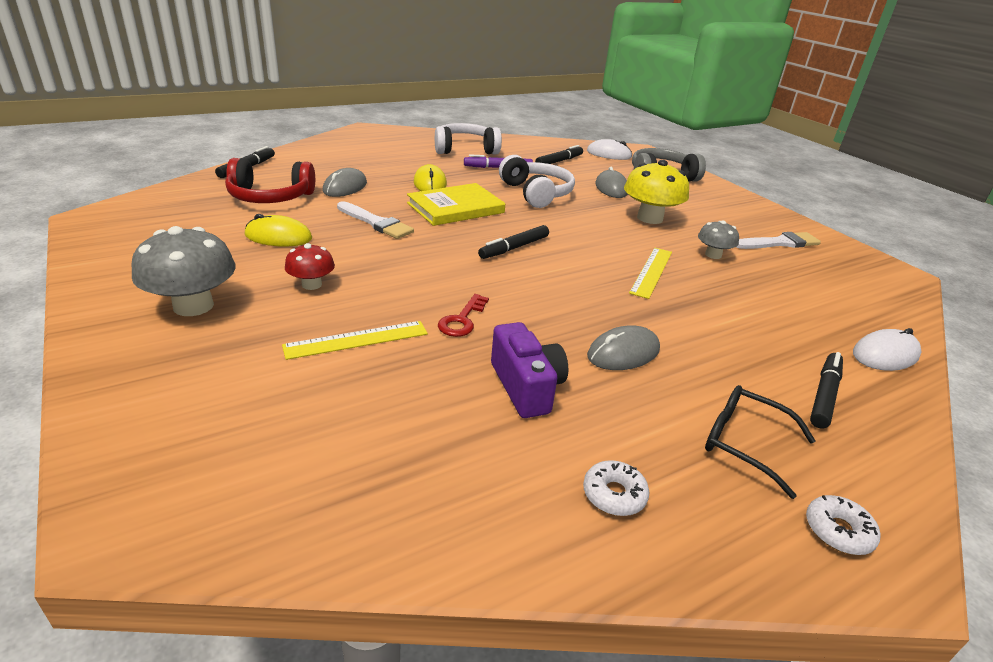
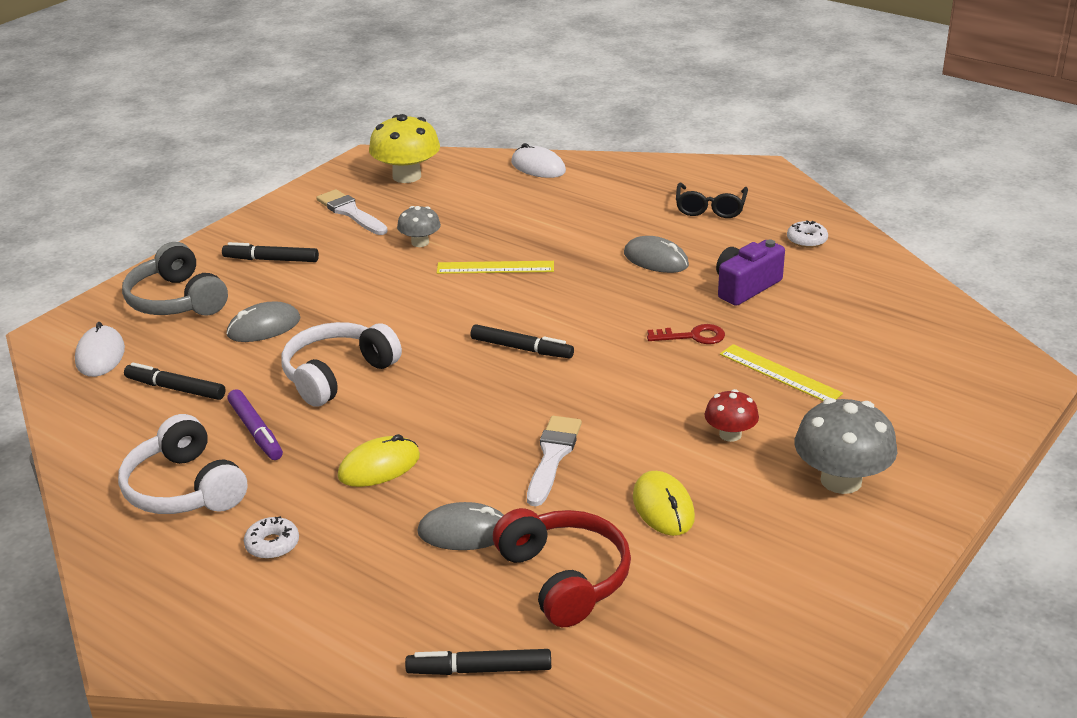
camera: 110 degrees left, 0 degrees up
yellow book [407,183,505,226] -> none
yellow mushroom [624,160,689,224] -> yellow mushroom moved to [369,114,440,183]
white donut [806,495,880,555] -> white donut moved to [244,516,299,559]
black marker [810,352,843,429] -> black marker moved to [222,242,319,262]

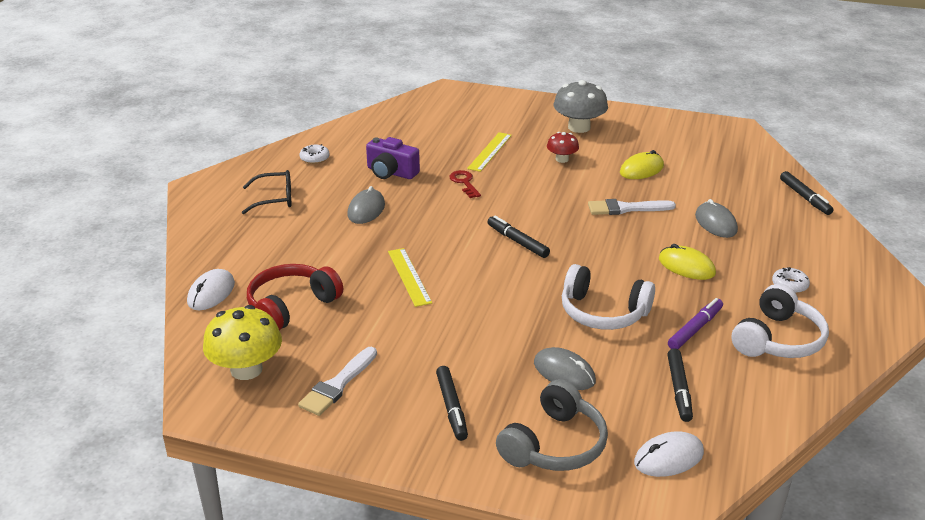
camera: 110 degrees left, 0 degrees up
grey mushroom [397,206,441,247] -> none
black marker [470,324,574,358] -> black marker turned 45 degrees counterclockwise [488,216,550,258]
red headphones [493,508,631,627] -> red headphones moved to [247,264,343,331]

